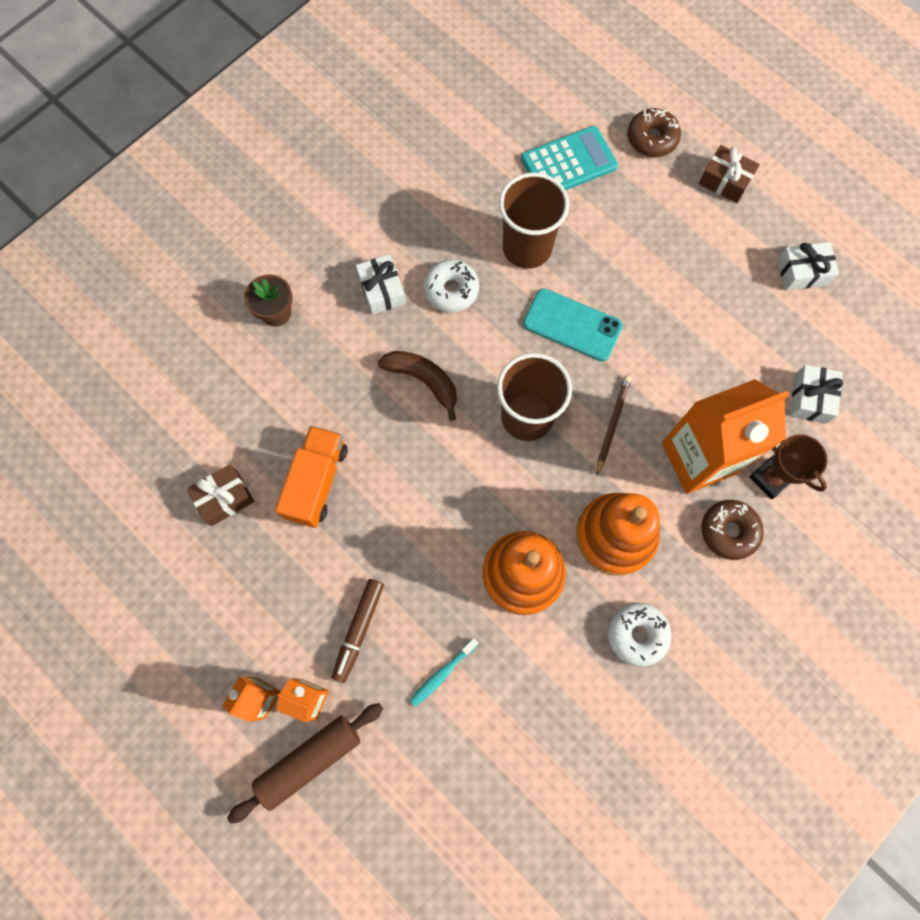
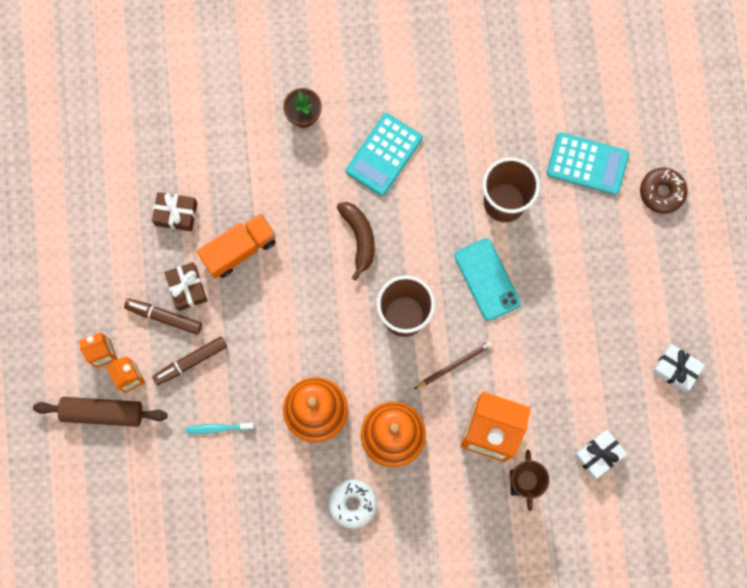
camera: 40 degrees right, 5 degrees up
white gift [356,254,406,315] -> turquoise calculator [346,113,423,196]
white donut [424,259,479,312] -> none
brown gift [699,145,760,203] -> brown gift moved to [164,262,207,311]
brown donut [701,500,764,560] -> none
none -> brown marker [124,299,202,335]

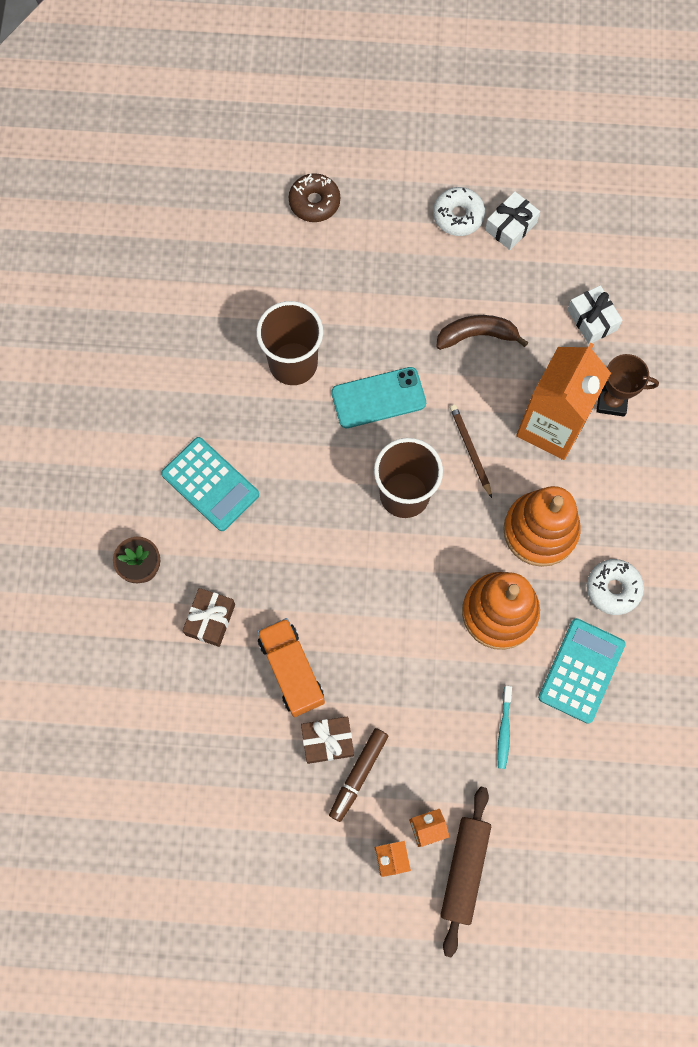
camera: 80 degrees left, 5 degrees down
brown gift [152,192,197,231] -> brown gift moved to [183,588,235,647]
brown marker [152,336,227,385] -> none
brown banana [337,202,375,281] -> brown banana moved to [436,315,529,350]
turquoise calculator [546,132,629,195] -> turquoise calculator moved to [538,618,626,724]
none -> white donut [433,187,485,236]

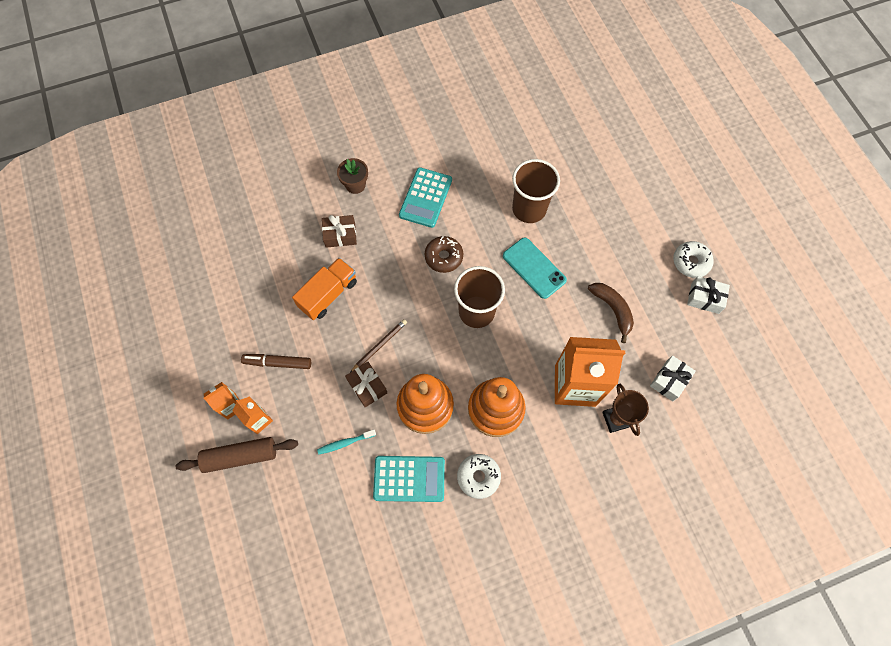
camera: 65 degrees right, 5 degrees down
brown donut [289,173,340,222] -> brown donut moved to [425,236,463,273]
brown gift [301,716,354,764] -> brown gift moved to [345,362,387,407]
brown pencil [450,404,492,498] -> brown pencil moved to [351,319,407,372]

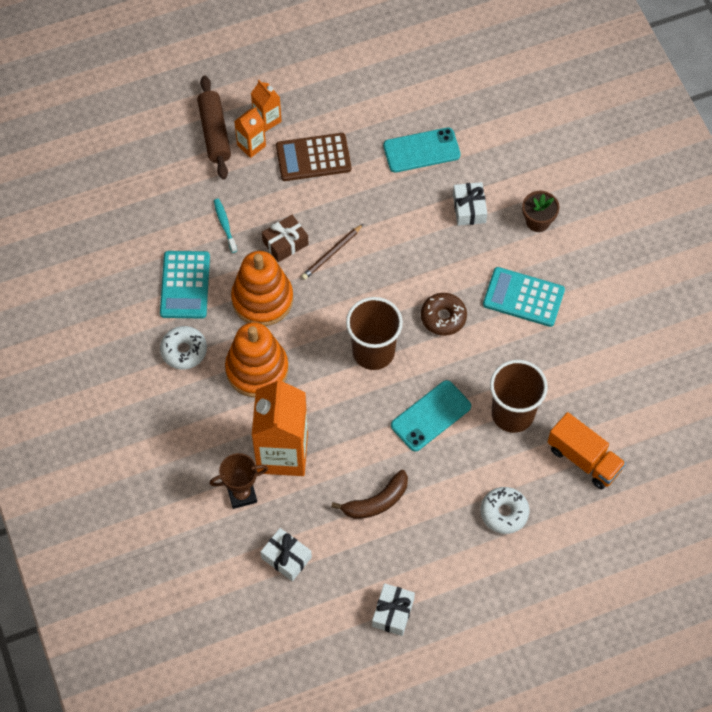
camera: 90 degrees right, 5 degrees down
brown marker [241,354,311,369] -> brown calculator [276,133,351,181]
orange truck [292,258,357,320] -> orange truck moved to [548,412,626,489]
brown gift [322,215,357,248] -> white gift [453,182,487,226]
brown pencil [351,319,407,372] -> brown pencil turned 90 degrees clockwise [301,224,363,280]
white donut [673,241,714,278] -> white donut moved to [481,487,529,534]
none -> turquoise phone [383,128,461,173]

